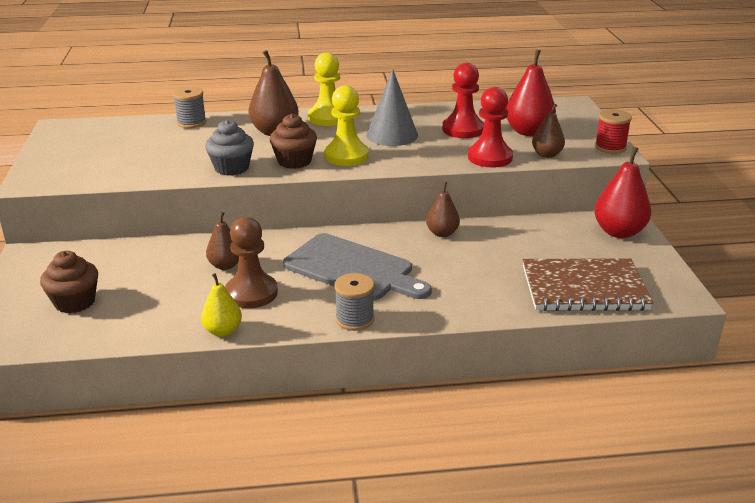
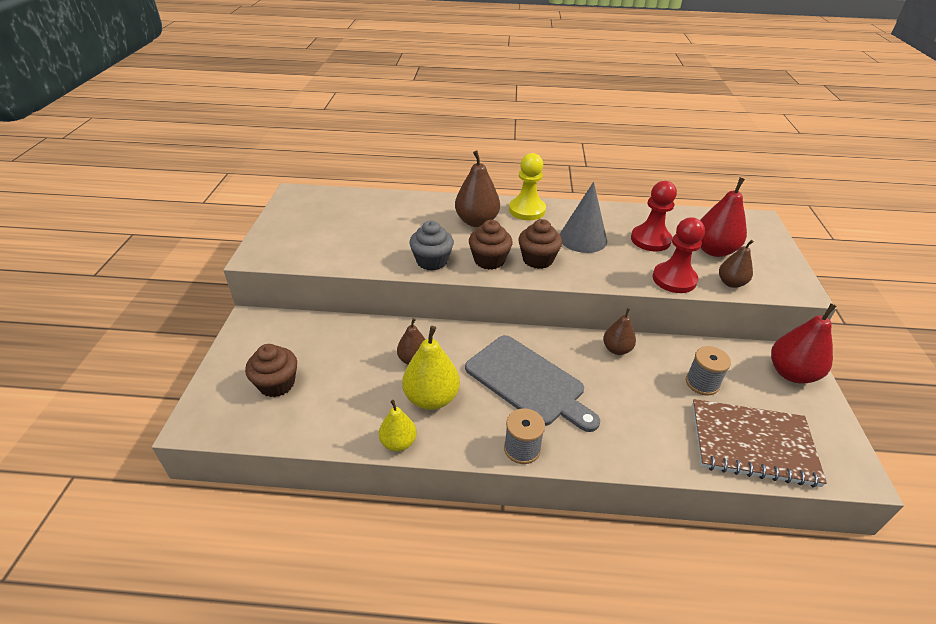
camera: 10 degrees right, 10 degrees up
grey spool [173,87,206,128] -> grey spool moved to [686,346,731,396]
brown pawn [225,217,278,308] -> yellow pear [402,326,460,410]
yellow pawn [324,85,369,166] -> brown cupcake [518,219,562,269]
red spool [595,109,632,154] -> none

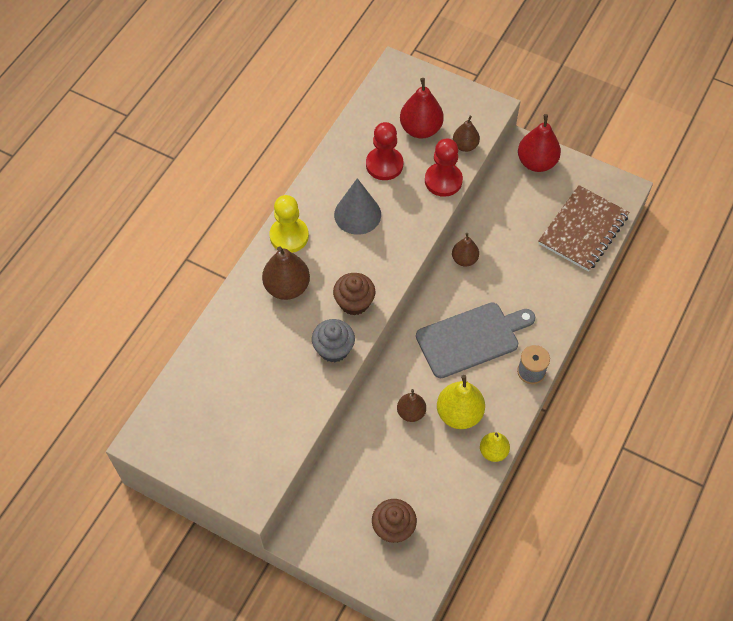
camera: 65 degrees left, 20 degrees up
brown cupcake [518,219,562,269] -> none
grey spool [686,346,731,396] -> none

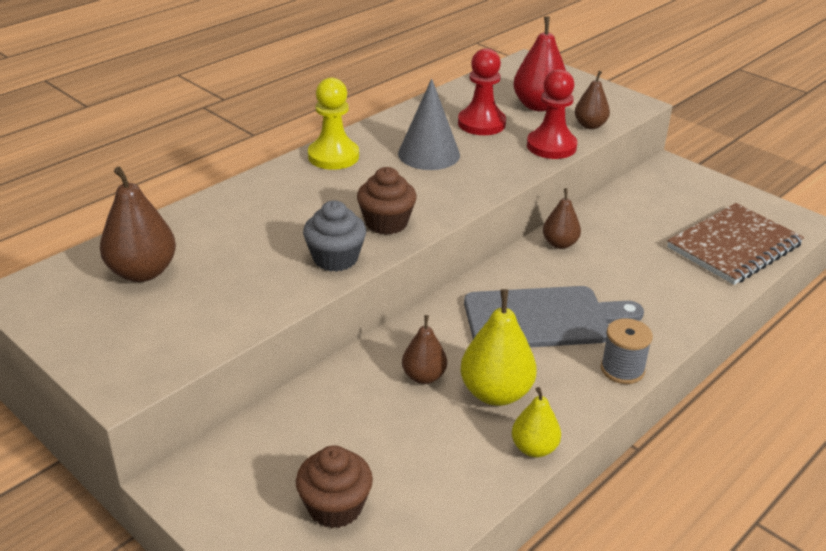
camera: 15 degrees right, 25 degrees down
brown pear [262,246,310,300] -> brown pear moved to [100,167,176,282]
red pear [518,114,561,172] -> none

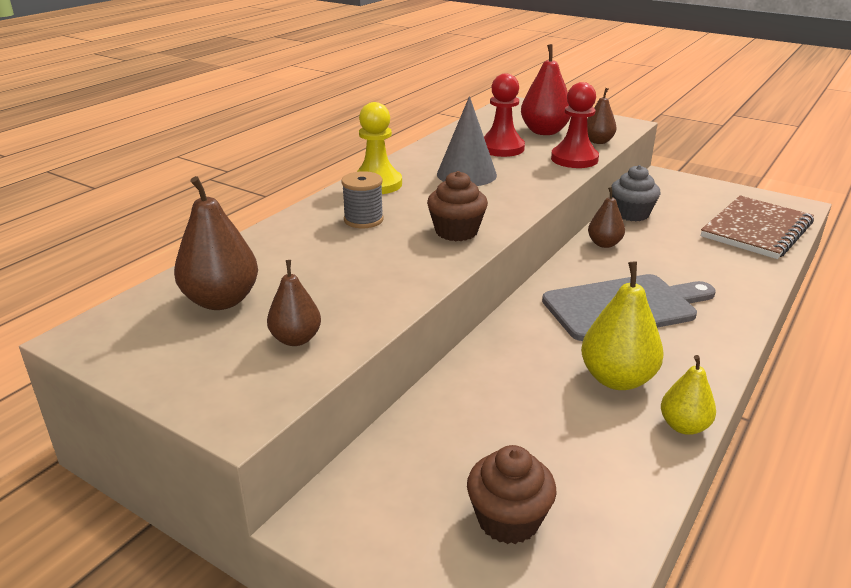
camera: 10 degrees left, 5 degrees down
grey cupcake [303,200,366,272] -> grey cupcake moved to [611,165,660,221]
brown pear [402,315,447,384] -> brown pear moved to [267,260,321,346]
grey spool [601,318,653,384] -> grey spool moved to [341,171,384,228]

